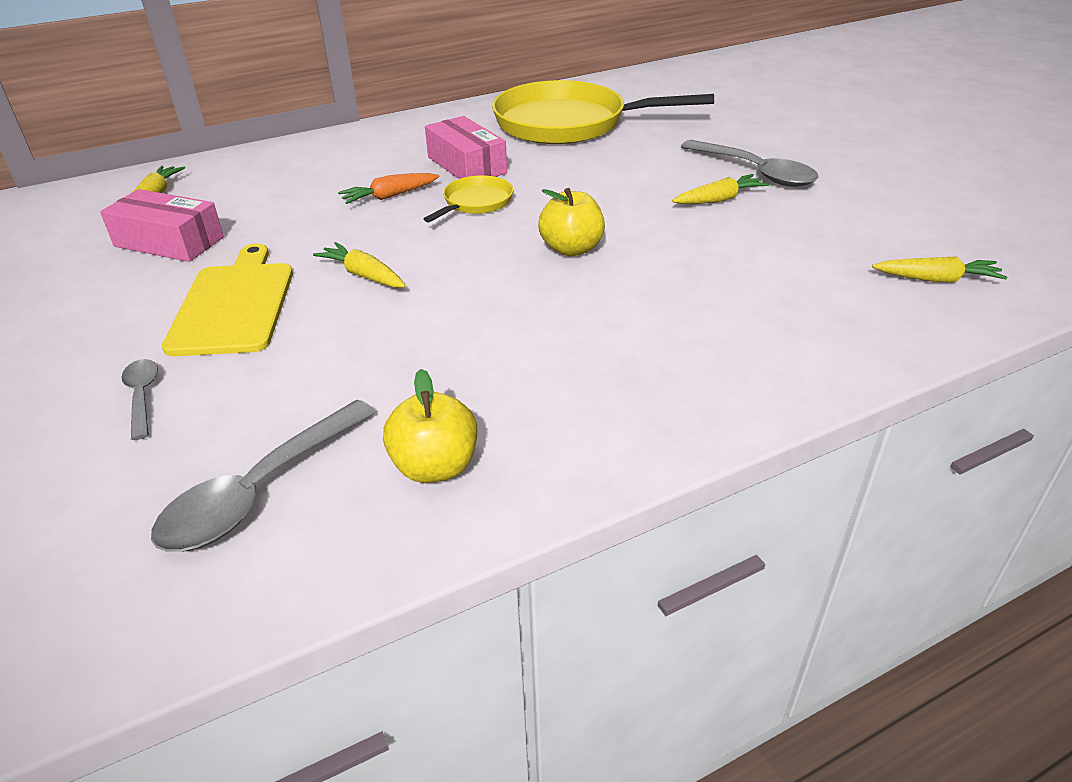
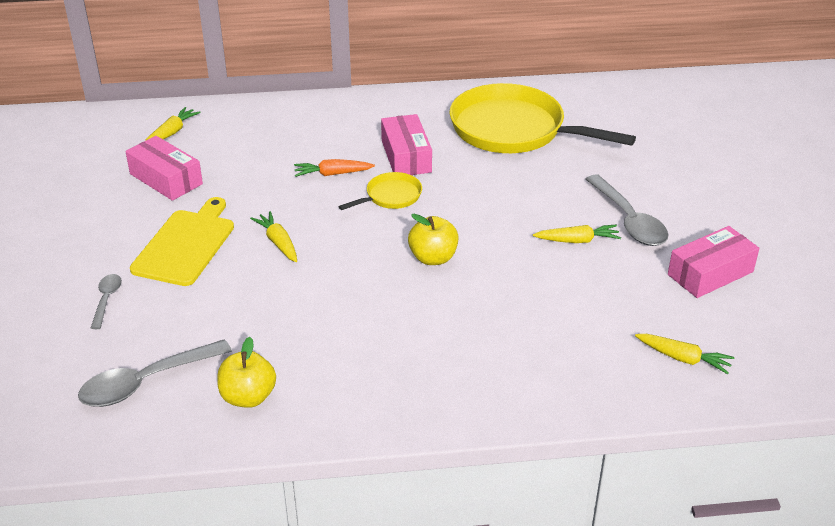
camera: 20 degrees right, 0 degrees up
none -> pink box [668,226,760,298]

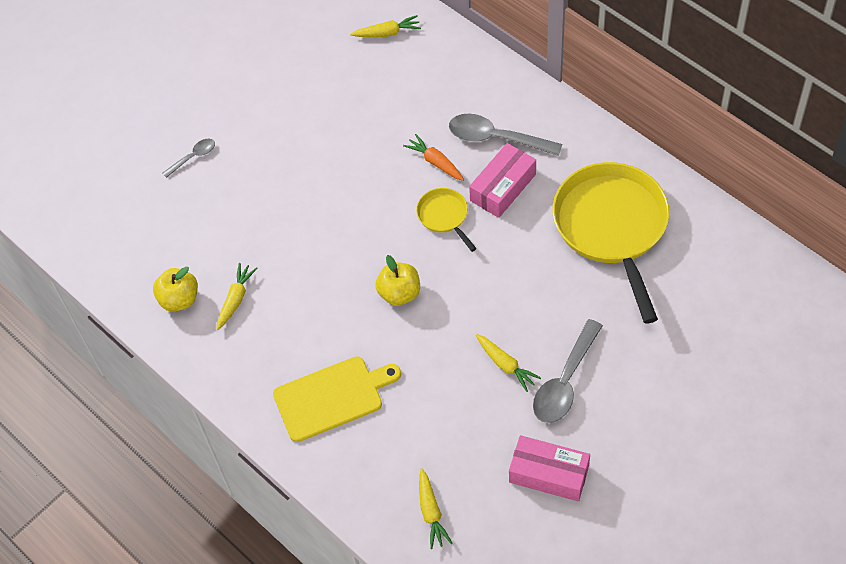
camera: 55 degrees right, 20 degrees up
grey spoon [78,339,232,407] -> grey spoon moved to [449,114,562,156]
pink box [125,136,203,201] -> none
yellow cutting board [130,197,234,286] -> yellow cutting board moved to [273,356,401,442]
yellow carrot [250,211,297,262] -> yellow carrot moved to [216,263,258,330]
yellow pan [338,172,422,210] -> yellow pan turned 135 degrees counterclockwise [416,188,477,252]

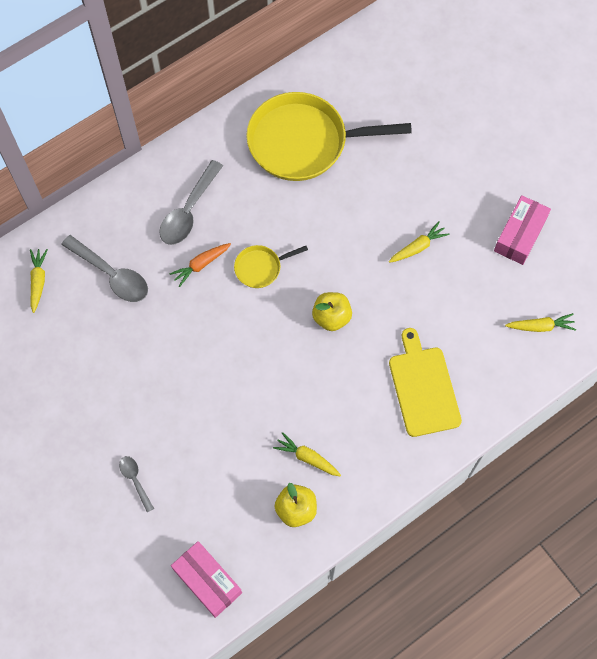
camera: 85 degrees left, 10 degrees up
pink box [469,143,536,218] -> pink box moved to [171,541,242,618]
grey spoon [533,319,603,423] -> grey spoon moved to [61,235,148,302]

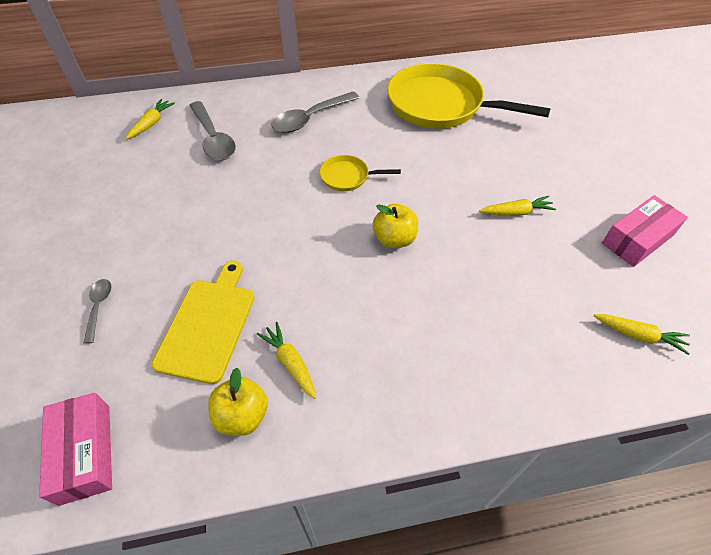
camera: 25 degrees right, 15 degrees down
orange carrot [170,243,231,287] -> none
yellow cutting board [389,328,462,437] -> yellow cutting board moved to [152,260,255,384]

